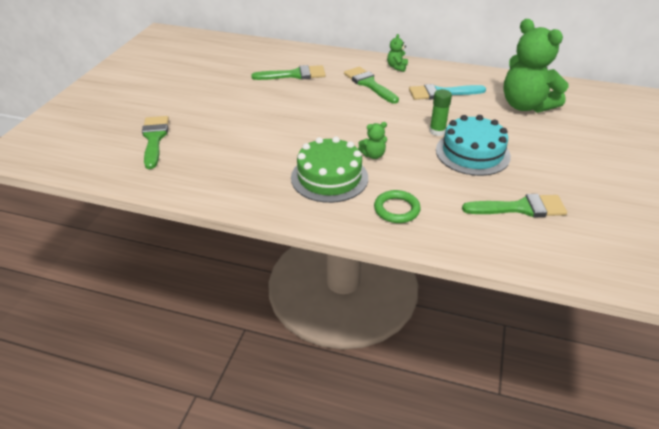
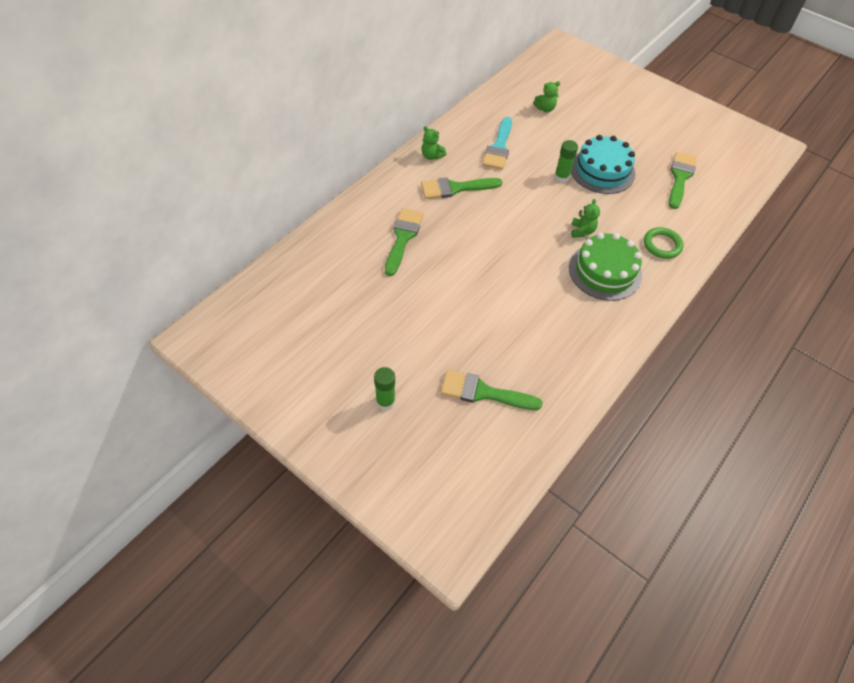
camera: 70 degrees left, 15 degrees up
green teddy bear [503,19,569,113] -> green teddy bear [533,81,560,112], size x0.41
none -> green glue stick [374,367,395,410]

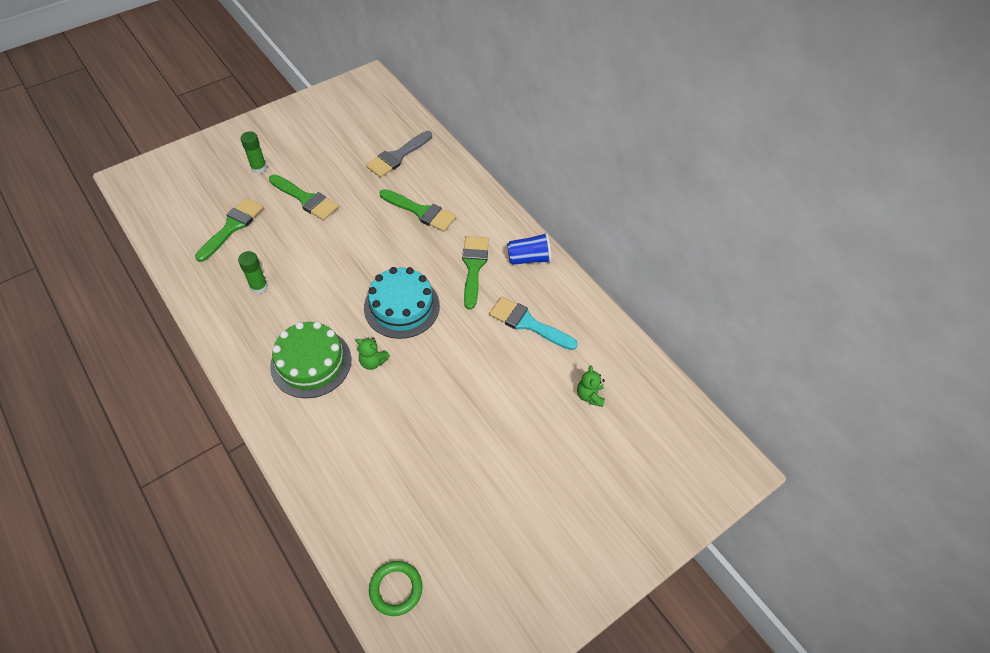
camera: 105 degrees right, 0 degrees up
green teddy bear [421,126,446,160] -> blue cup [507,232,551,265]
green glue stick [554,140,578,183] -> green glue stick moved to [238,251,268,294]
turquoise cake [571,135,635,194] -> turquoise cake moved to [364,267,440,339]
green ring [644,227,683,259] -> green ring moved to [369,561,423,616]
green brush [669,152,697,209] -> green brush moved to [269,174,339,221]
none -> grey brush [366,131,432,178]

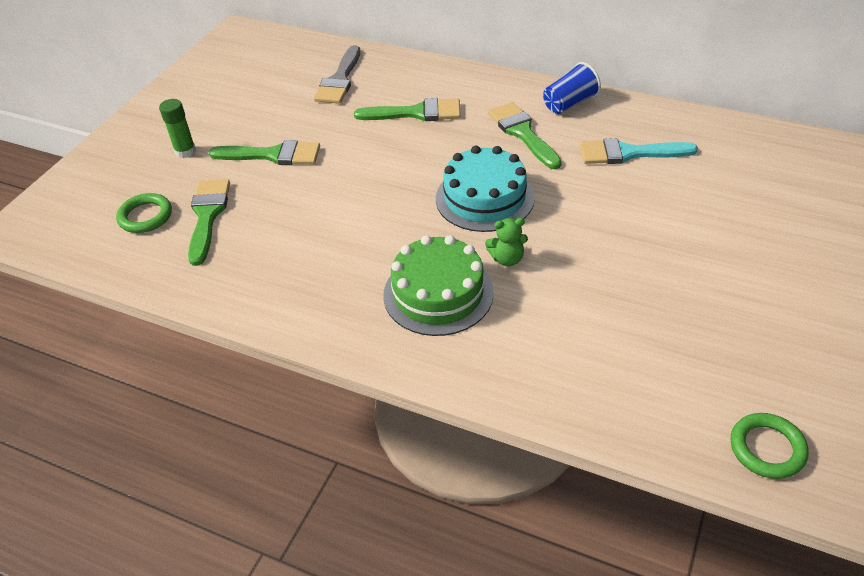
camera: 25 degrees left, 10 degrees down
green glue stick [238,251,268,294] -> none
green teddy bear [577,365,605,407] -> none
none -> green ring [116,193,172,233]

